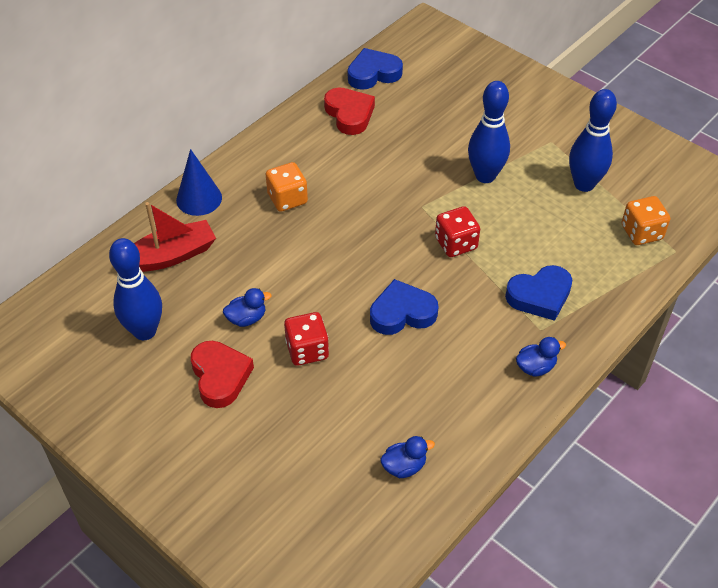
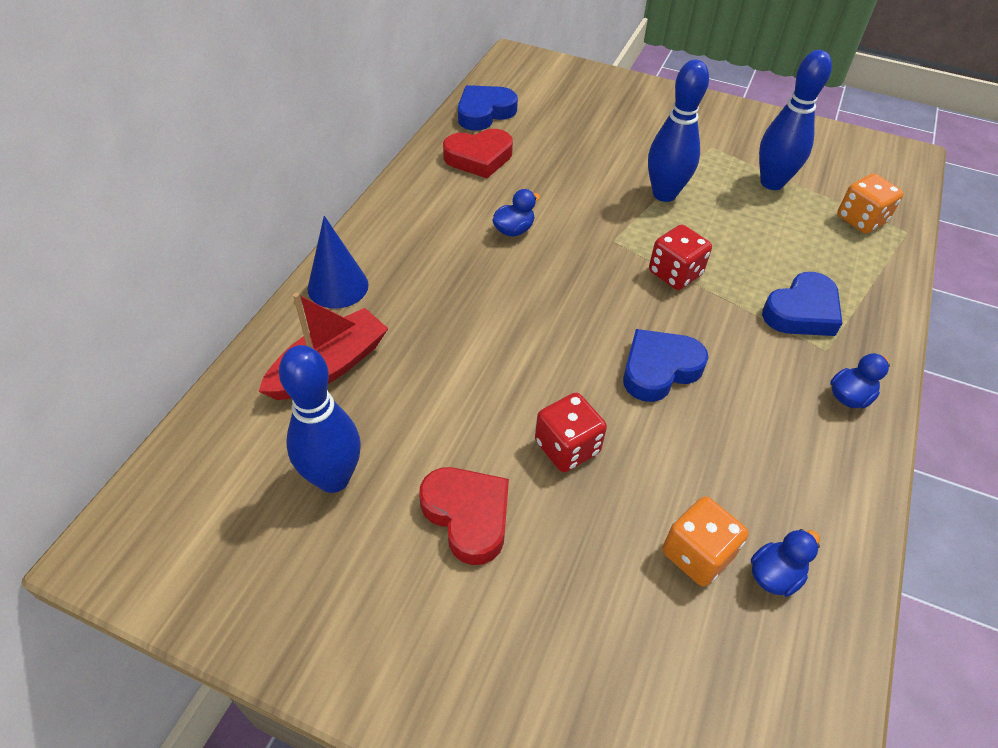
camera: 20 degrees left, 0 degrees up
blue duck [223,288,272,327] -> blue duck moved to [492,189,540,237]
orange dice [266,162,308,212] -> orange dice moved to [662,496,748,586]
red heart [324,88,375,135] -> red heart turned 120 degrees clockwise [443,129,513,178]

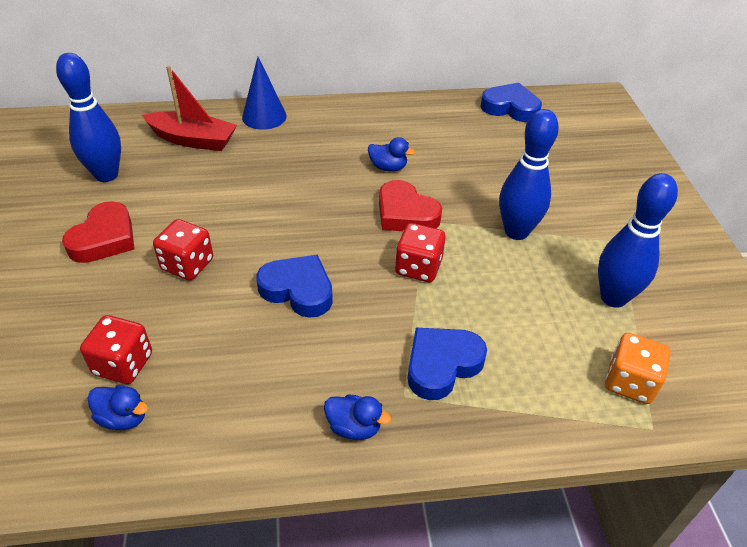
camera: 60 degrees right, 5 degrees down
red heart [443,129,513,178] -> red heart moved to [379,180,442,231]
orange dice [662,496,748,586] -> red dice [80,315,152,384]
blue heart [762,272,842,336] -> blue heart turned 120 degrees clockwise [408,328,487,400]

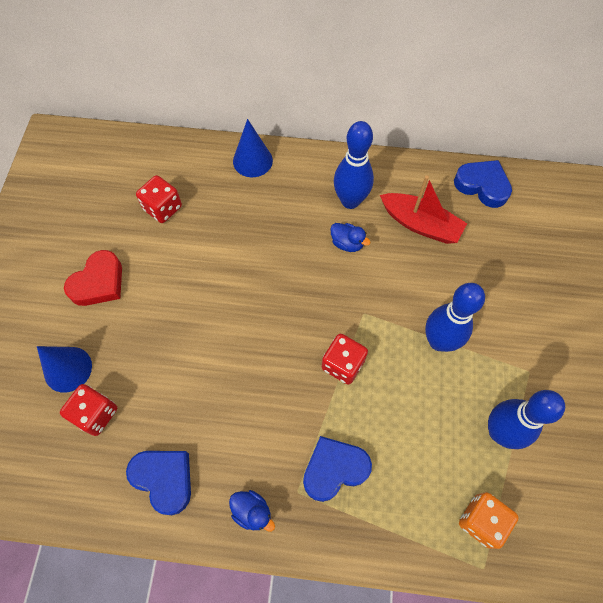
camera: 15 degrees right, 20 degrees up
blue bowling pin [56,53,121,182] -> blue bowling pin moved to [334,121,374,209]
blue duck [87,385,148,430] -> none
red boat [142,65,237,151] -> red boat moved to [380,175,467,244]
red dice [153,219,213,280] -> red dice moved to [136,175,182,223]
blue heart [256,254,333,318] -> blue heart moved to [126,451,191,515]
red heart [379,180,442,231] -> none
none -> blue cone [37,346,92,393]

